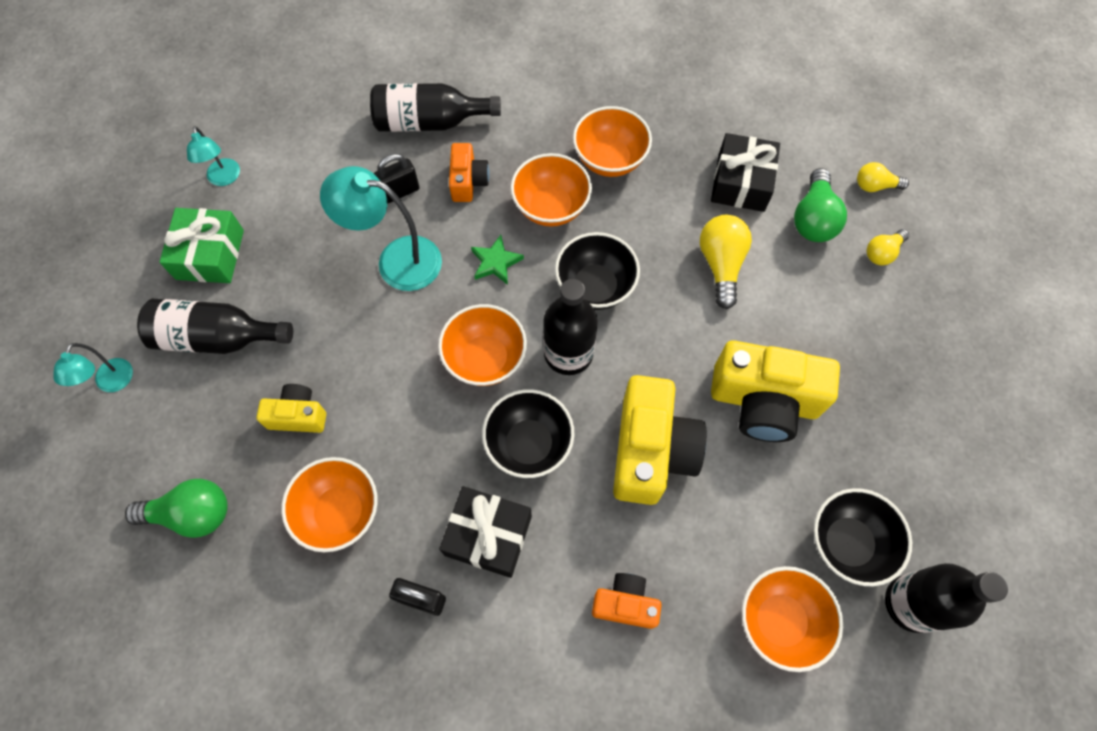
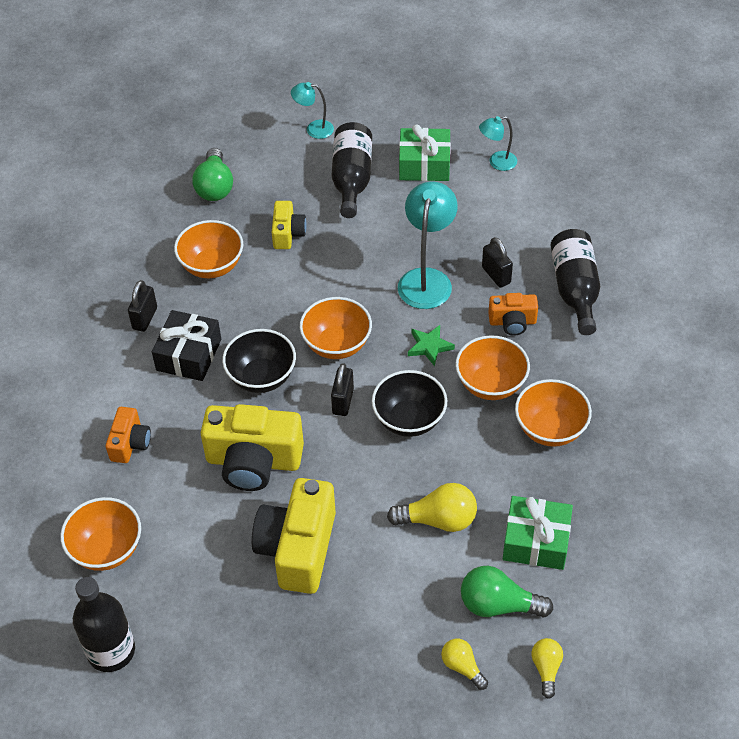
camera: 90 degrees right, 15 degrees down
black bottle [543,279,598,375] -> black padlock [331,363,354,416]
black gift [711,133,780,212] -> green gift [503,496,573,570]
black bowl [814,488,912,586] -> none

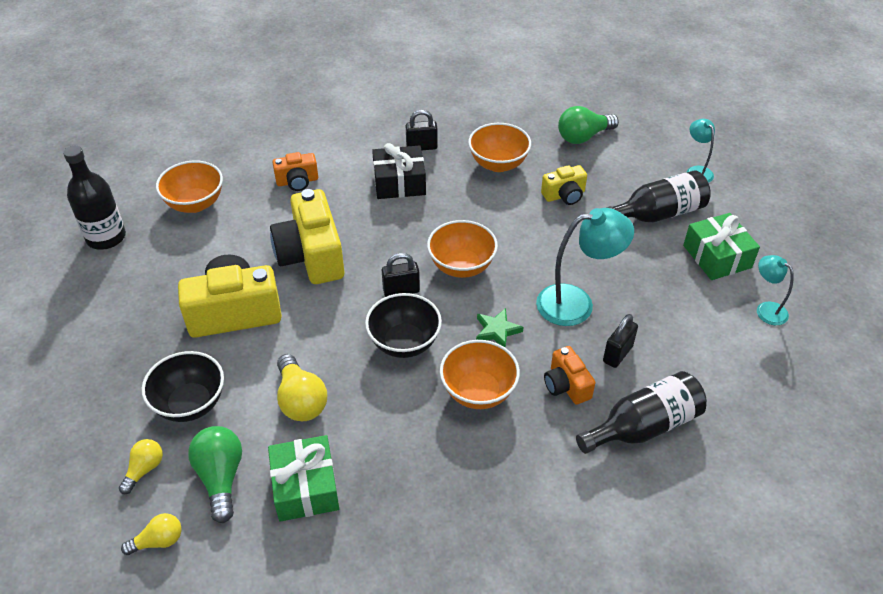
camera: 65 degrees right, 5 degrees down
black bowl [222,329,296,393] -> black bowl moved to [142,351,224,422]
orange bowl [515,379,592,447] -> none

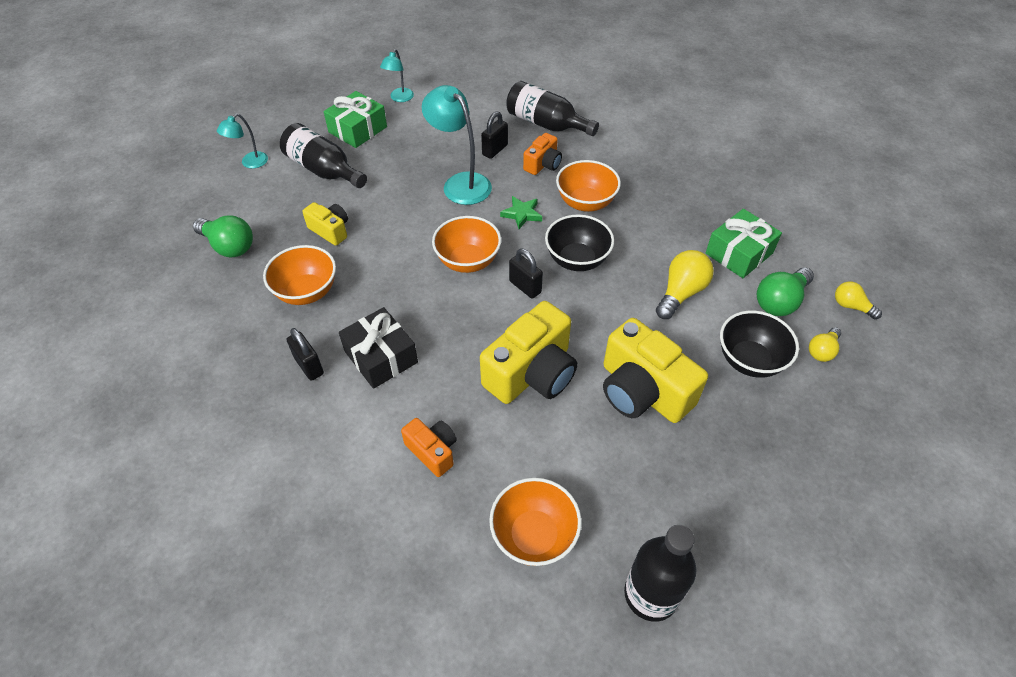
camera: 120 degrees left, 5 degrees up
yellow light bulb [119,439,163,494] -> yellow light bulb turned 45 degrees counterclockwise [809,327,841,362]
black padlock [603,314,638,368] -> black padlock turned 60 degrees counterclockwise [481,111,508,159]

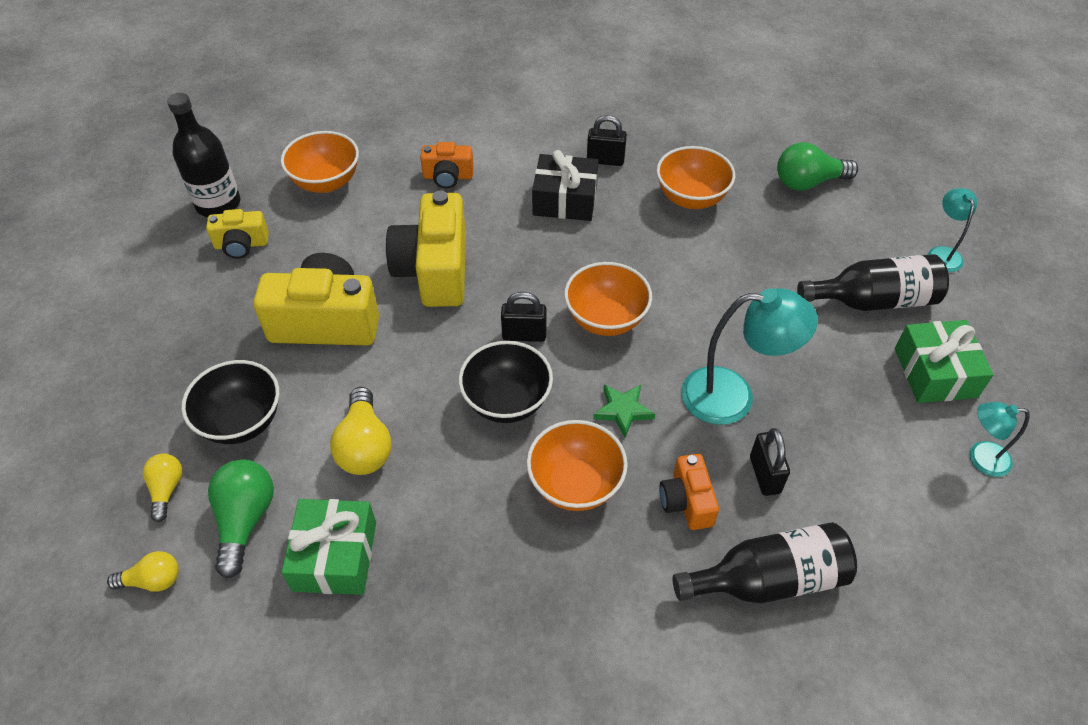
camera: 135 degrees right, 0 degrees up
yellow camera [302,202,348,246] -> yellow camera moved to [206,209,269,259]
turquoise lamp [380,49,414,102] -> turquoise lamp turned 60 degrees counterclockwise [970,402,1030,477]

